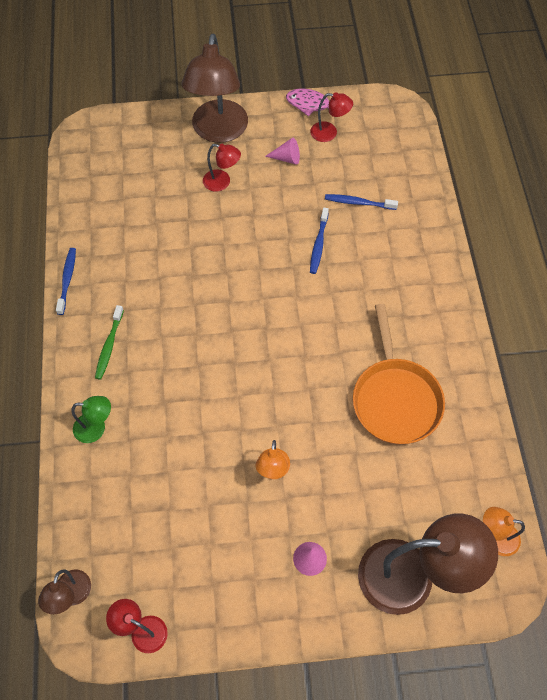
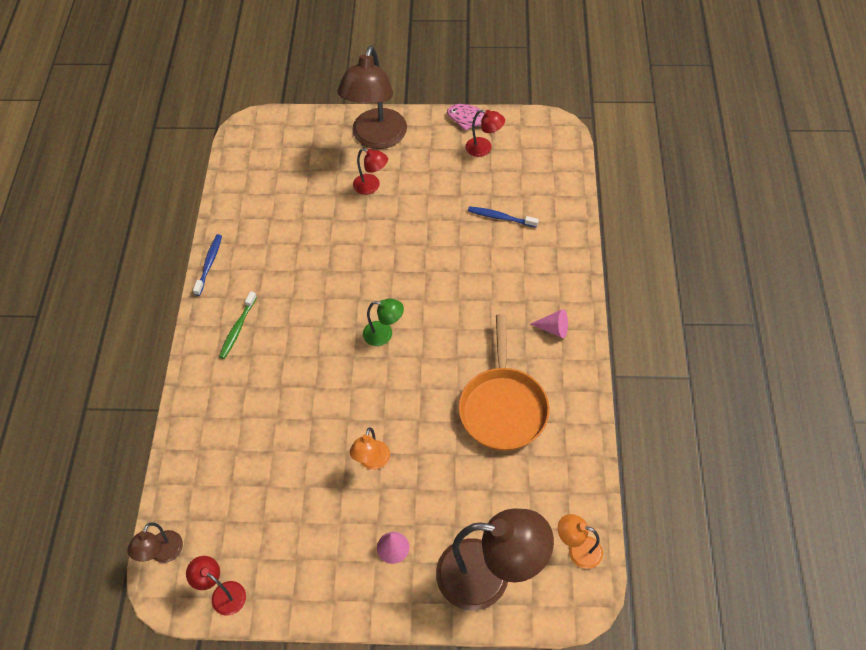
camera: 10 degrees right, 5 degrees down
green lamp [71,396,111,443] -> green lamp moved to [363,299,404,346]
pink cone [265,138,300,165] -> pink cone moved to [530,309,568,338]
blue toothbrush [310,208,329,274] -> none

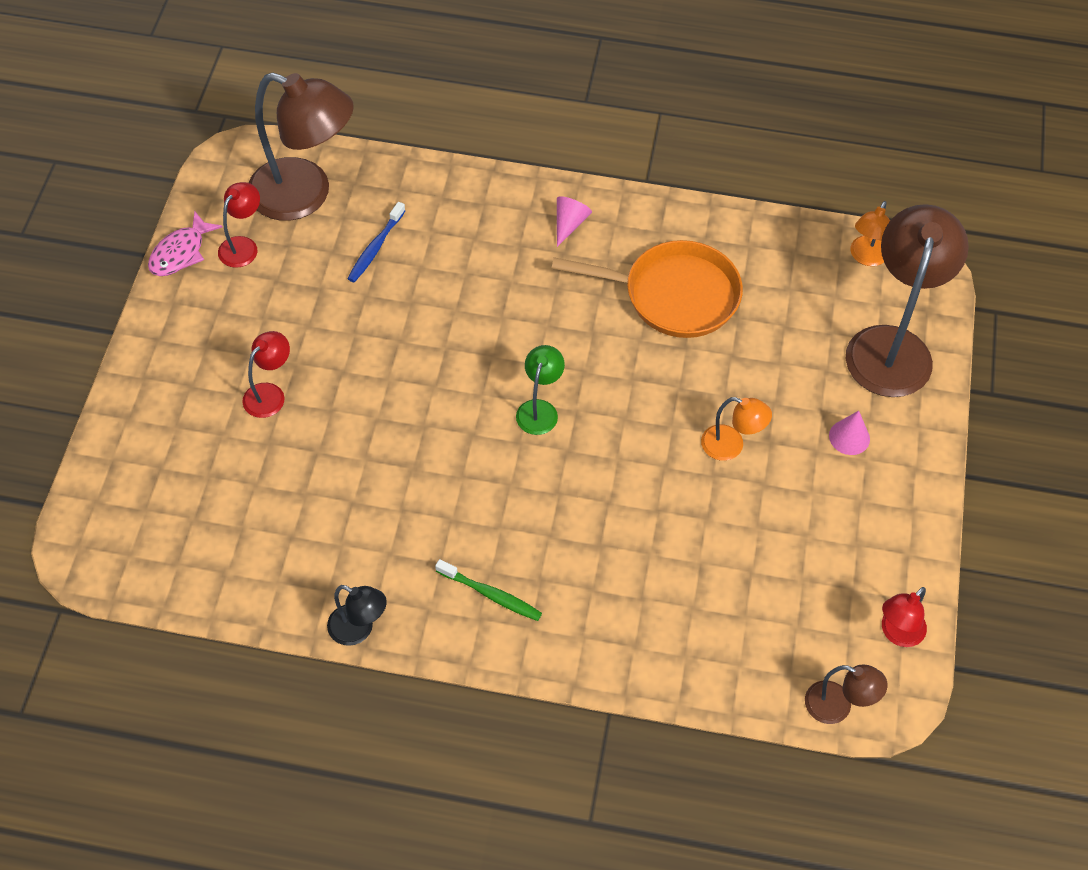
camera: 85 degrees left, 0 degrees up
blue toothbrush [193,234,222,296] -> black lamp [327,585,387,646]
brown lamp [337,46,407,149] -> brown lamp moved to [248,73,354,221]

